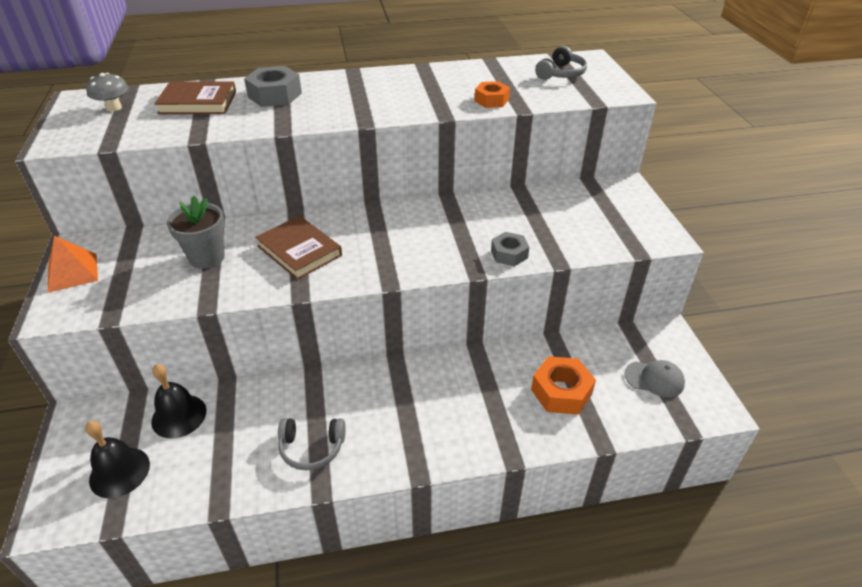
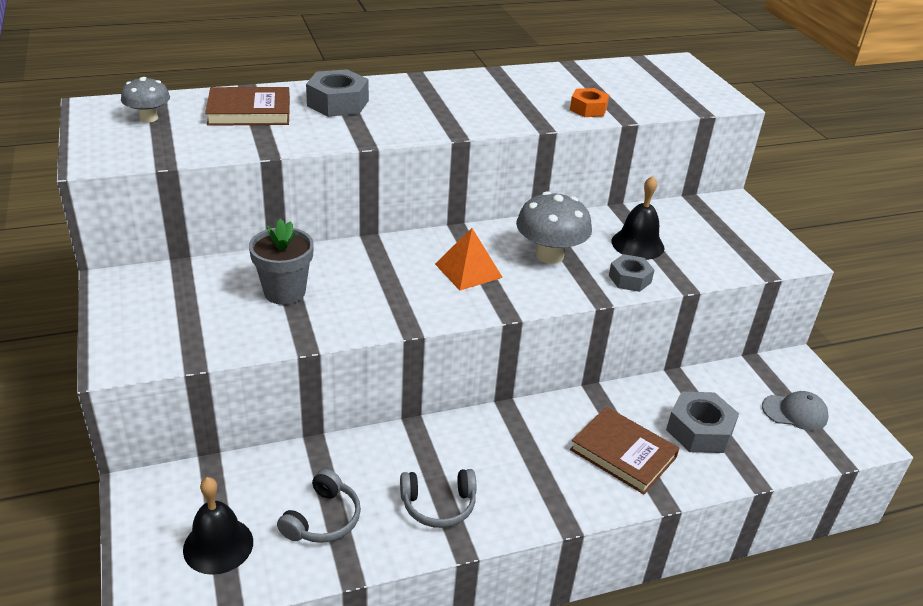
camera: 10 degrees left, 5 degrees down
orange pyramid [48,236,98,293] -> orange pyramid moved to [435,228,503,290]
black bell [151,364,207,438] -> black bell moved to [611,176,664,260]
brown book [255,216,342,280] -> brown book moved to [570,407,679,494]
orange nut [531,356,596,415] -> grey nut [666,392,739,453]
grey headphones [535,46,587,80] -> grey headphones moved to [277,469,361,543]
none -> grey mushroom [516,191,592,264]

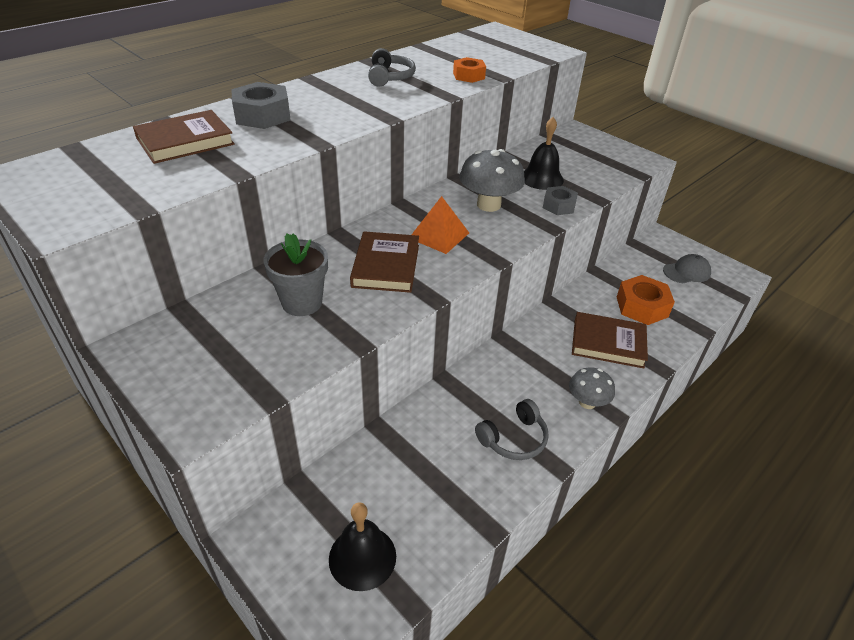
camera: 25 degrees left, 5 degrees up
grey mushroom [121,77,170,123] -> grey mushroom moved to [569,367,615,409]
grey headphones [277,469,361,543] -> grey headphones moved to [368,48,416,86]
grey nut [666,392,739,453] -> orange nut [617,275,675,325]
none -> brown book [350,231,419,293]

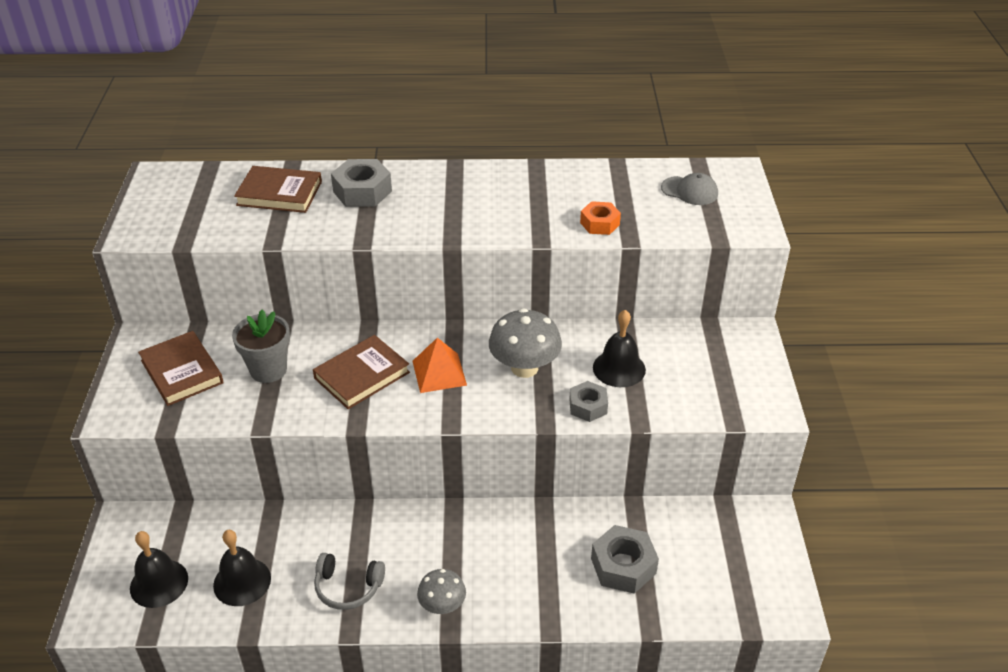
camera: 45 degrees right, 0 degrees up
grey headphones [368,48,416,86] -> none
brown book [572,312,648,368] -> brown book moved to [138,331,223,406]
orange nut [617,275,675,325] -> grey nut [591,525,659,594]
grey cap [663,254,711,283] -> grey cap moved to [661,173,718,205]
none -> black bell [213,530,271,606]

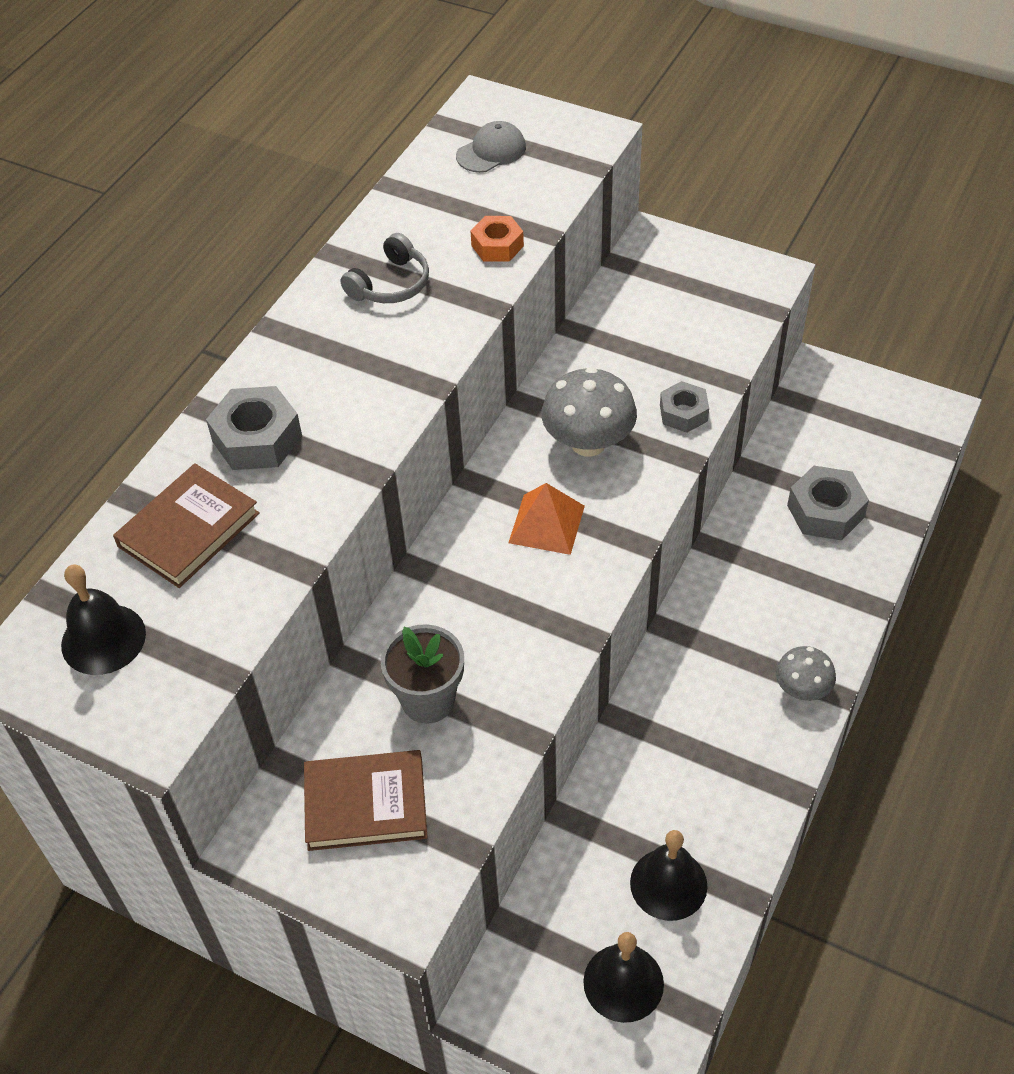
camera: 60 degrees left, 10 degrees up
brown book [313,335,410,409] -> none
grey headphones [314,553,385,610] -> grey headphones moved to [341,233,429,303]
black bell [593,310,646,387] -> black bell moved to [61,564,146,675]

